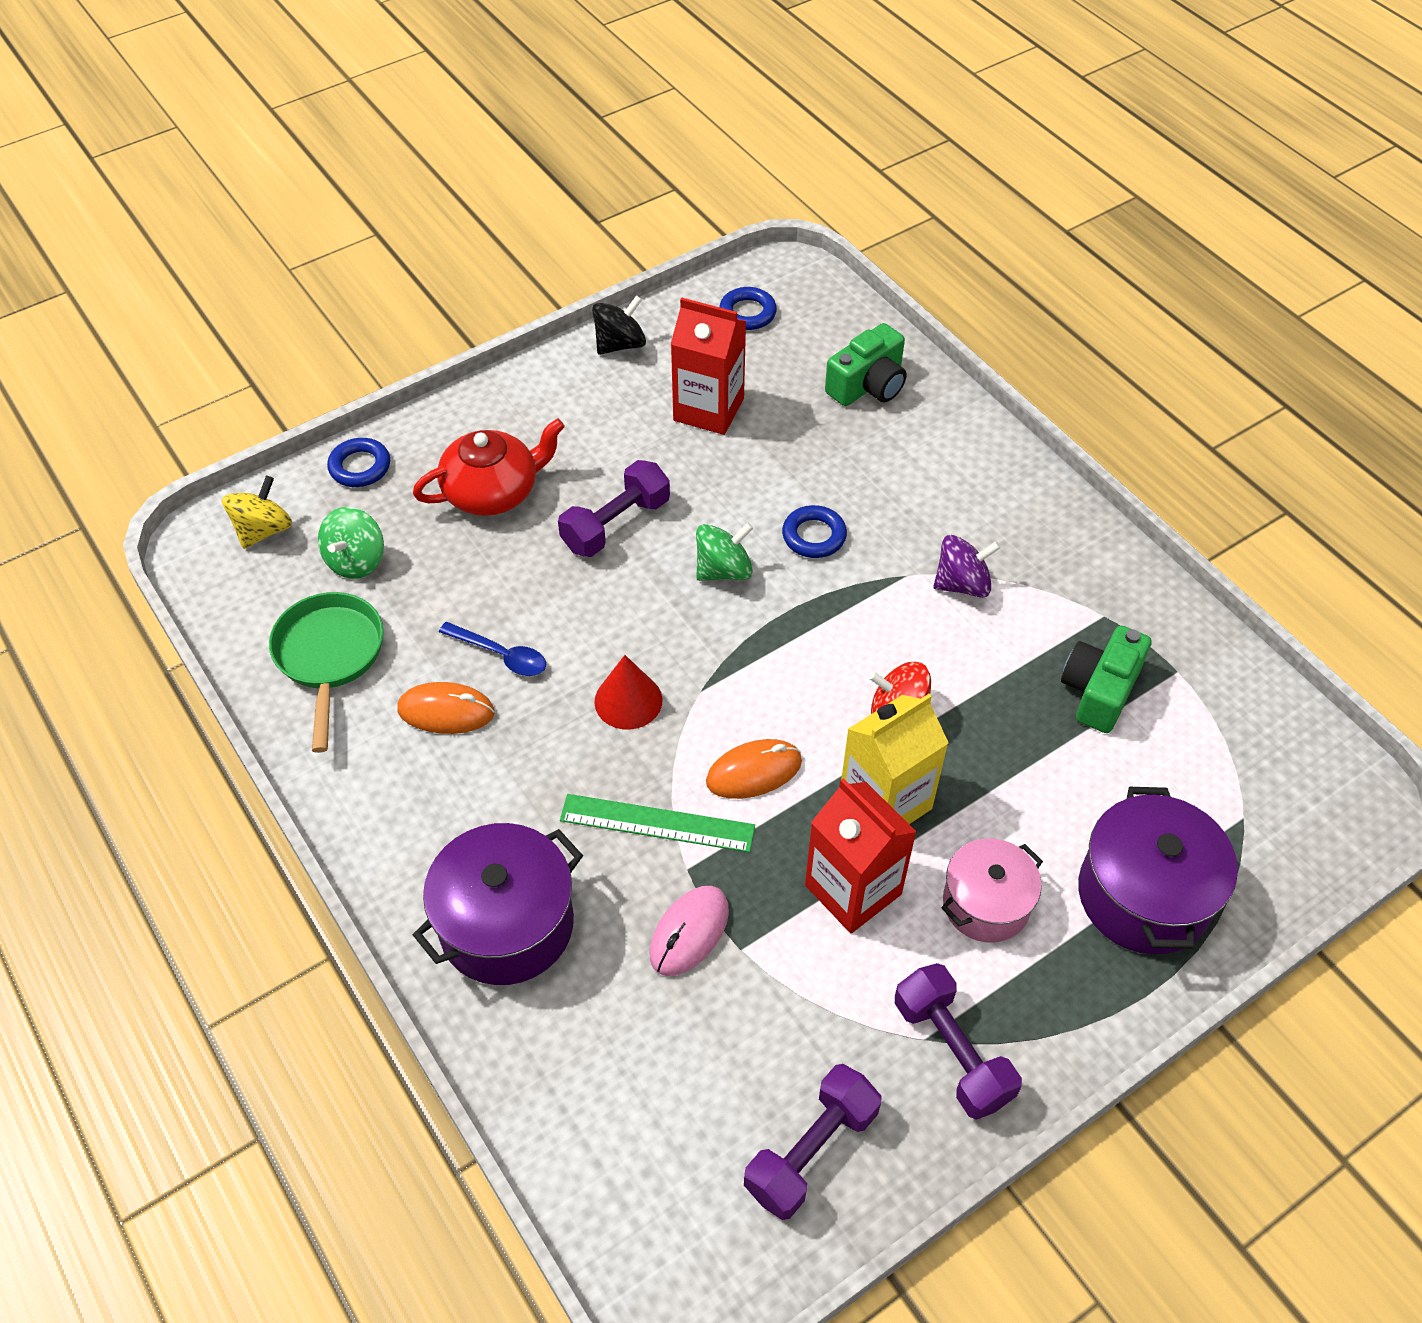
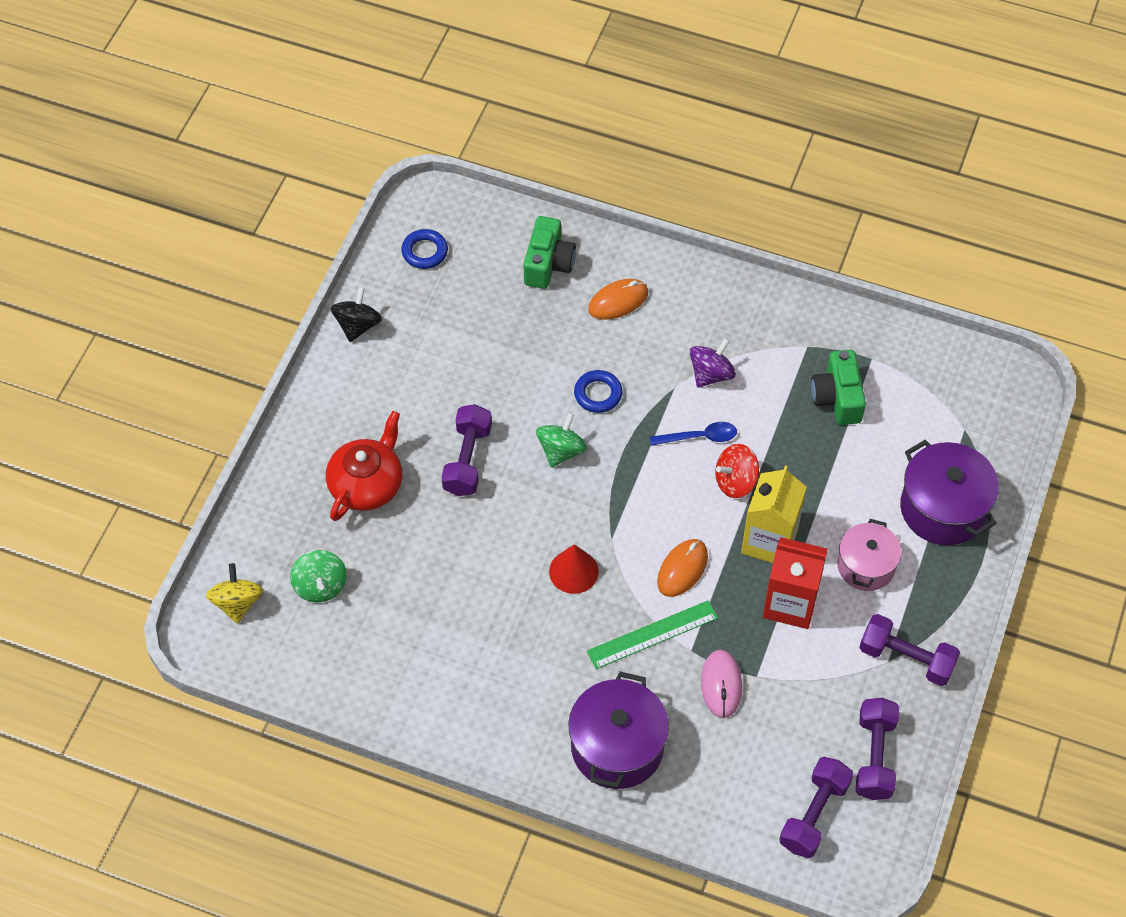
camera: 35 degrees left, 5 degrees up
green pan [269,592,383,753] -> none
blue ring [327,438,390,487] -> none
orange mouse [397,682,495,734] -> orange mouse moved to [588,279,648,320]
blue spoon [439,622,546,676] -> blue spoon moved to [650,422,737,446]
red carton [671,298,746,435] -> none
none -> purple dumbbell [779,757,853,858]

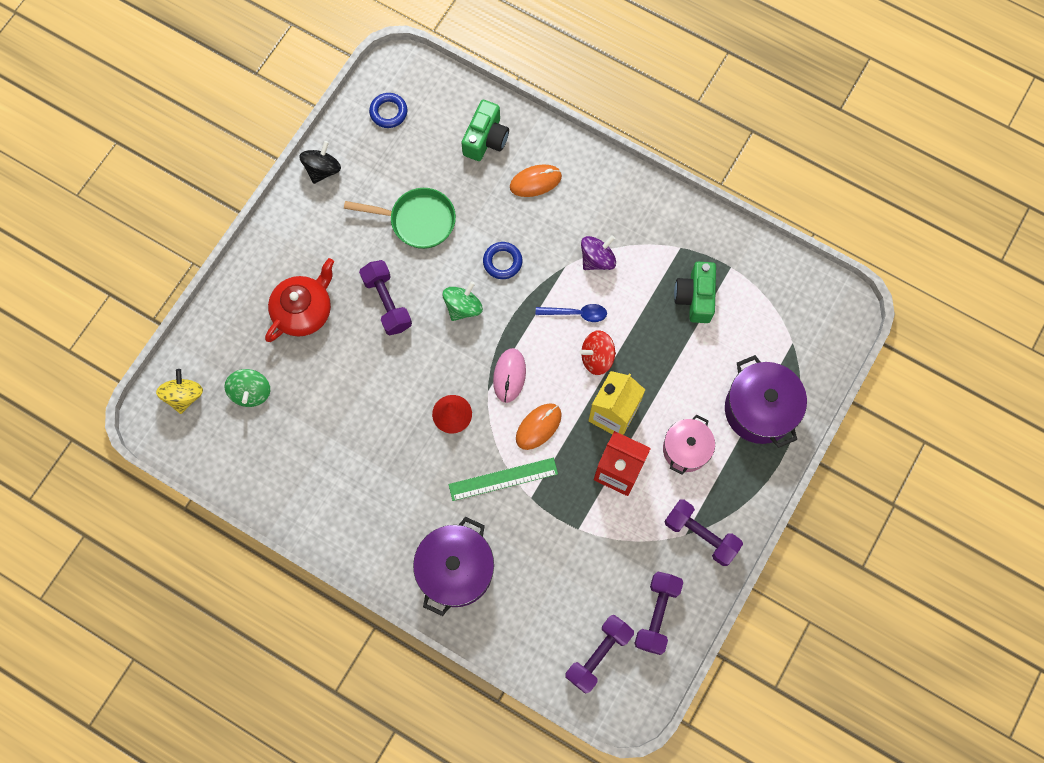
camera: 10 degrees right, 15 degrees up
purple dumbbell [441,404,492,496] -> purple dumbbell turned 45 degrees counterclockwise [359,260,412,335]
pink mouse [701,650,742,718] -> pink mouse moved to [493,348,526,403]
none -> green pan [344,188,456,249]

